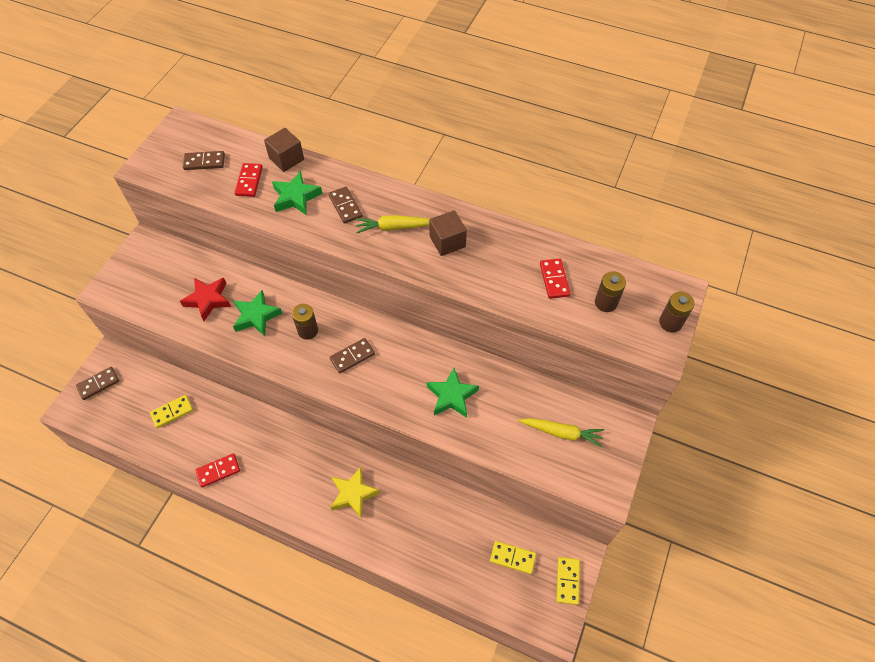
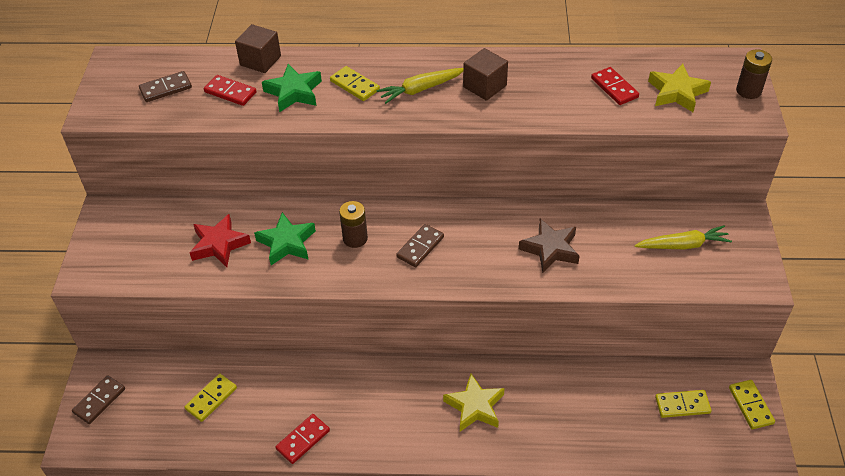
camera: 20 degrees left, 10 degrees down
red domino [235,163,263,197] -> red domino turned 45 degrees counterclockwise [204,75,257,106]
brown domino [328,187,362,224] -> yellow domino [330,66,380,101]
green star [427,368,479,418] -> brown star [519,219,580,273]
brown battery [595,271,626,312] -> yellow star [648,64,711,112]

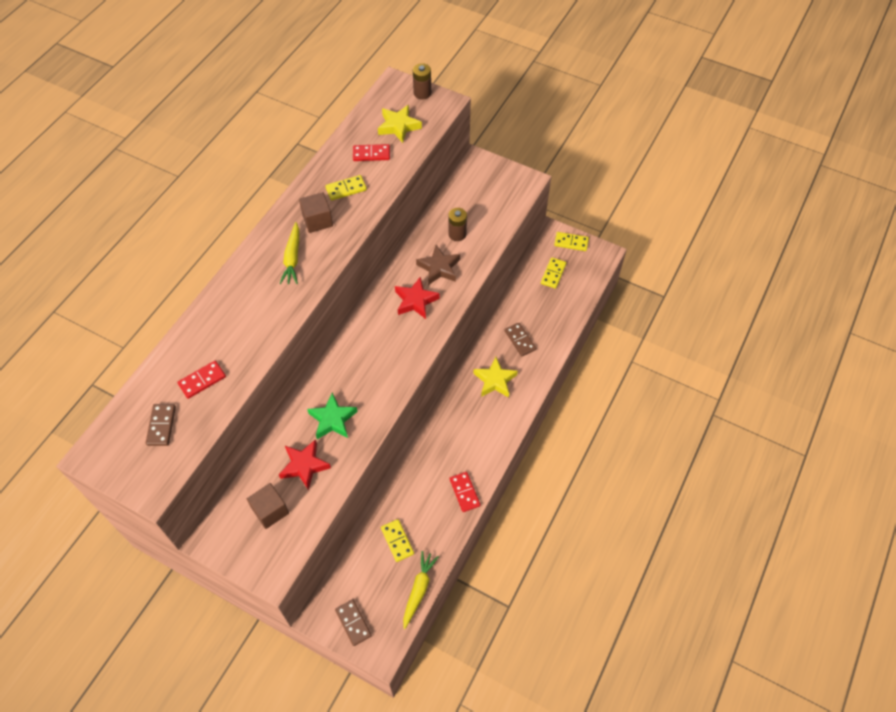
camera: 65 degrees left, 10 degrees up
brown cube [235,24,281,73] -> brown cube moved to [247,483,289,529]
green star [262,64,322,112] -> none
yellow domino [330,66,380,101] -> yellow domino moved to [325,175,367,200]
brown battery [339,201,368,248] -> brown battery moved to [448,208,467,241]
brown domino [396,224,444,267] -> brown domino moved to [505,323,536,356]
yellow carrot [634,225,732,249] -> yellow carrot moved to [403,551,439,629]
none -> red star [395,277,440,319]

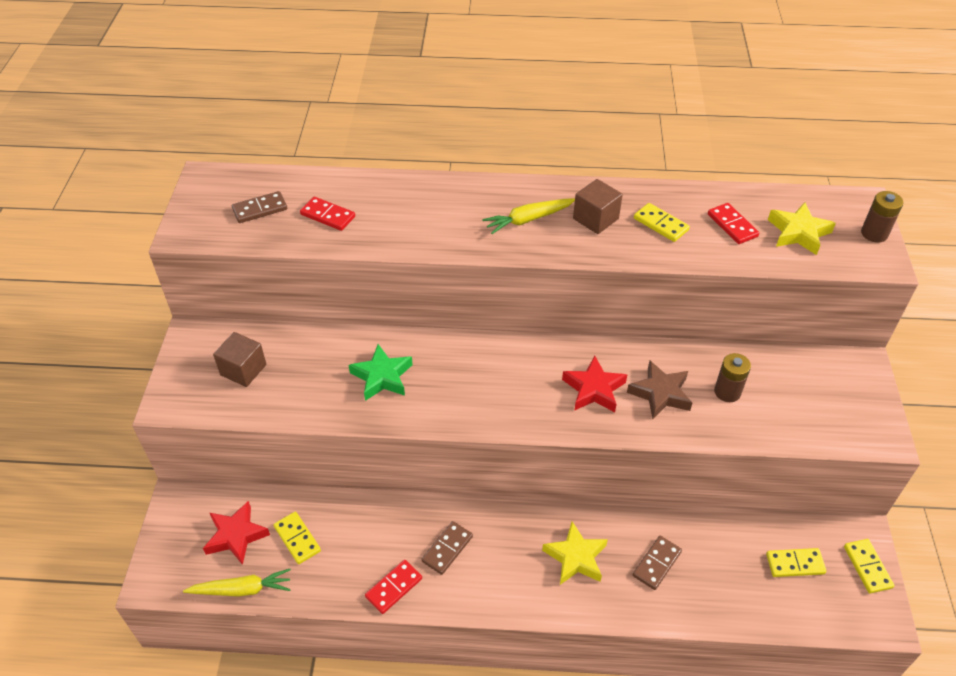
camera: 65 degrees right, 10 degrees down
red star [279,439,331,490] -> red star moved to [203,501,270,565]
brown domino [335,599,372,646] -> brown domino moved to [421,521,473,575]
yellow domino [381,519,414,562] -> yellow domino turned 75 degrees counterclockwise [274,512,321,564]

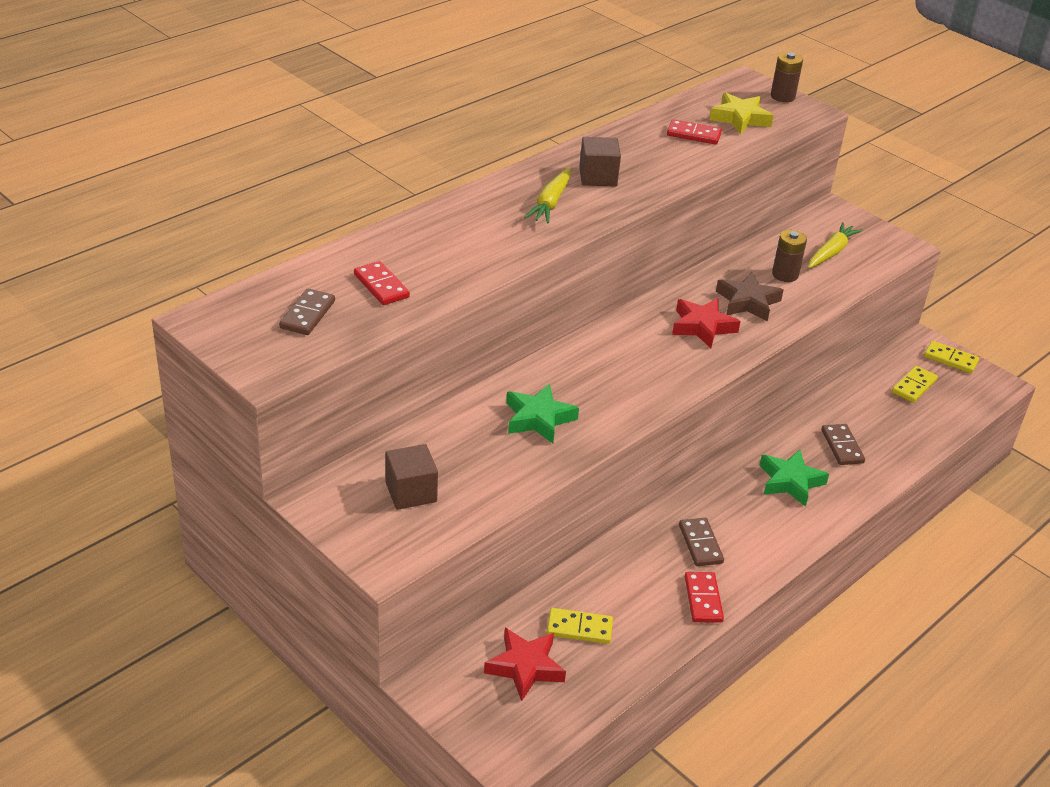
camera: 50 degrees left, 10 degrees down
yellow carrot [183,569,291,597] -> yellow carrot moved to [808,222,863,268]
red domino [300,197,355,231] -> red domino turned 75 degrees clockwise [354,261,410,305]
yellow star [542,522,608,585] -> green star [759,450,829,507]
yellow domino [634,203,690,242] -> none

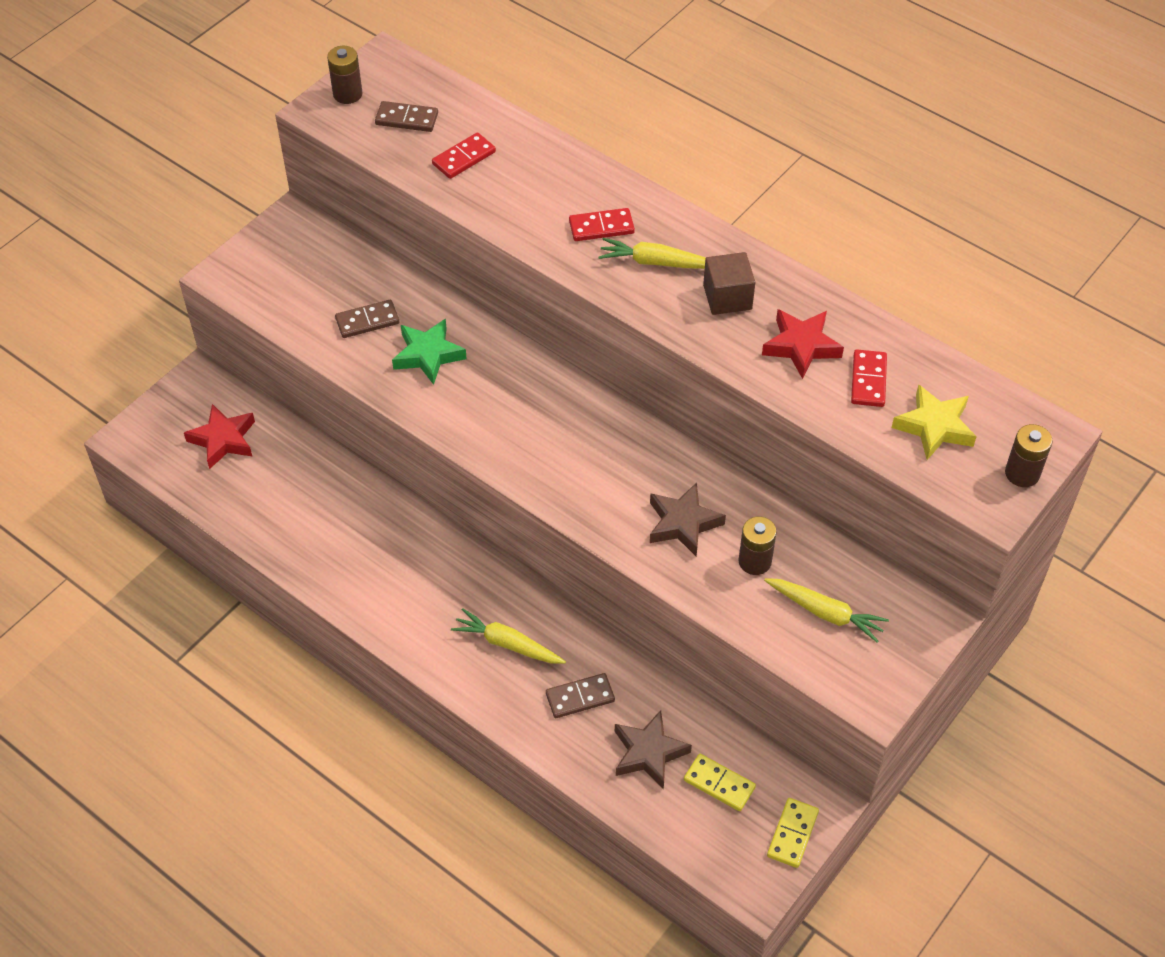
camera: 85 degrees right, 15 degrees up
brown cube [385,444,438,510] -> none
yellow domino [547,608,613,644] -> none
red star [672,298,741,348] -> red star moved to [762,309,844,379]
brown domino [679,518,724,566] -> brown domino moved to [335,300,399,338]
red domino [685,572,724,623] -> red domino moved to [569,208,635,241]
green star [759,450,829,507] -> yellow carrot [451,608,566,664]
none -> brown battery [327,46,363,104]
none -> brown star [615,710,692,789]

